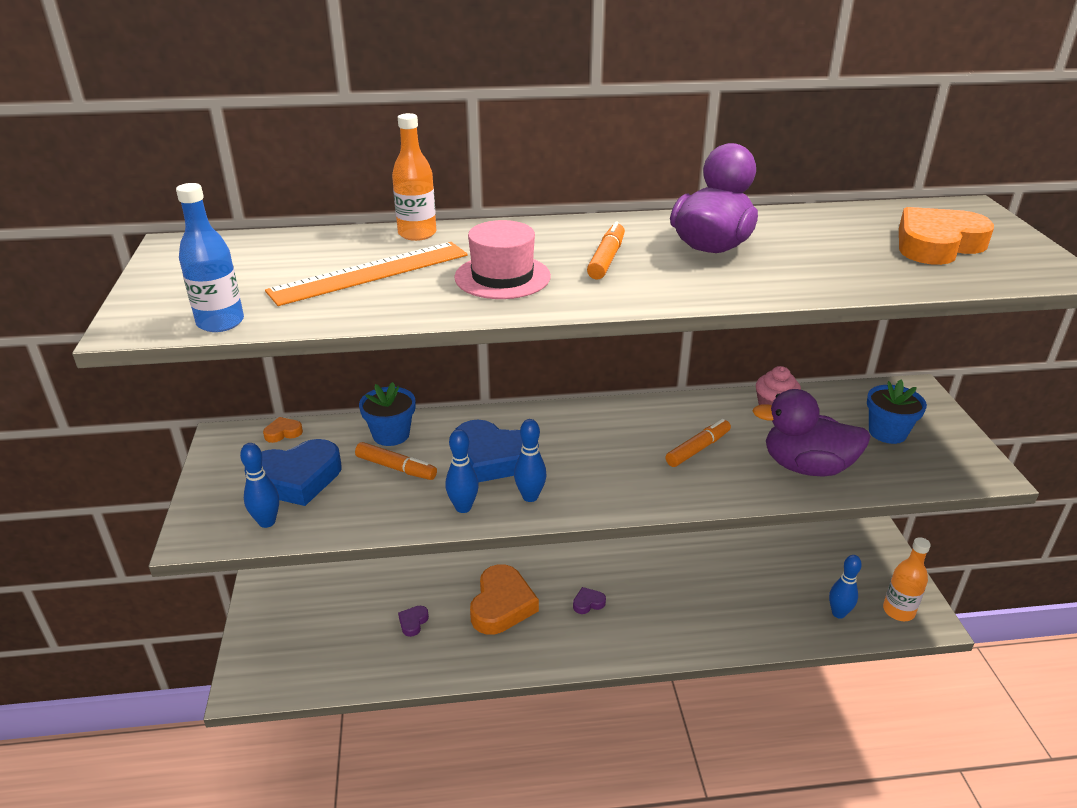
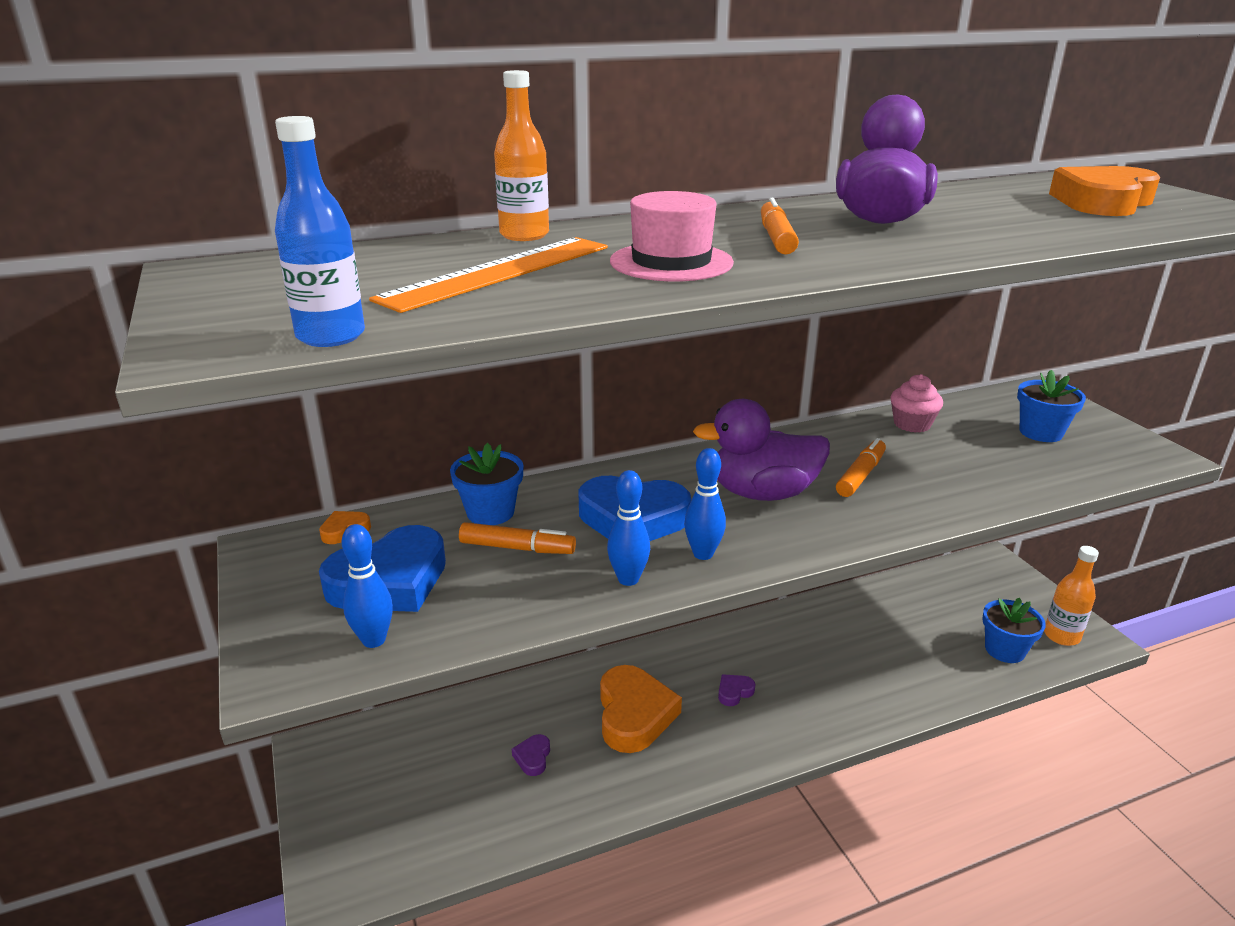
camera: 15 degrees left, 5 degrees down
purple duck [752,389,871,477] -> purple duck moved to [693,399,830,501]
blue bowling pin [829,555,862,619] -> blue flower pot [982,598,1046,663]

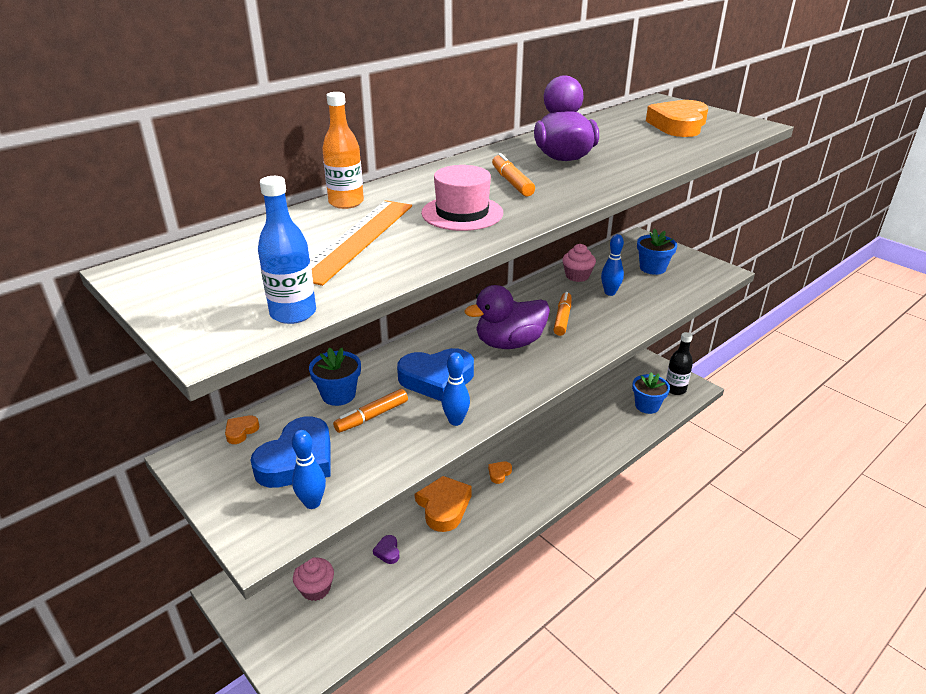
camera: 20 degrees left, 5 degrees up
orange marker [459,522,576,554] -> orange marker turned 150 degrees clockwise [333,389,408,433]
blue bowling pin [684,448,726,560] -> blue bowling pin moved to [601,234,624,296]
purple heart [718,674,755,706] -> orange heart [488,461,512,484]
orange bottle [1044,546,1099,646] -> black bottle [666,332,693,395]
none -> pink cupcake [293,557,334,601]

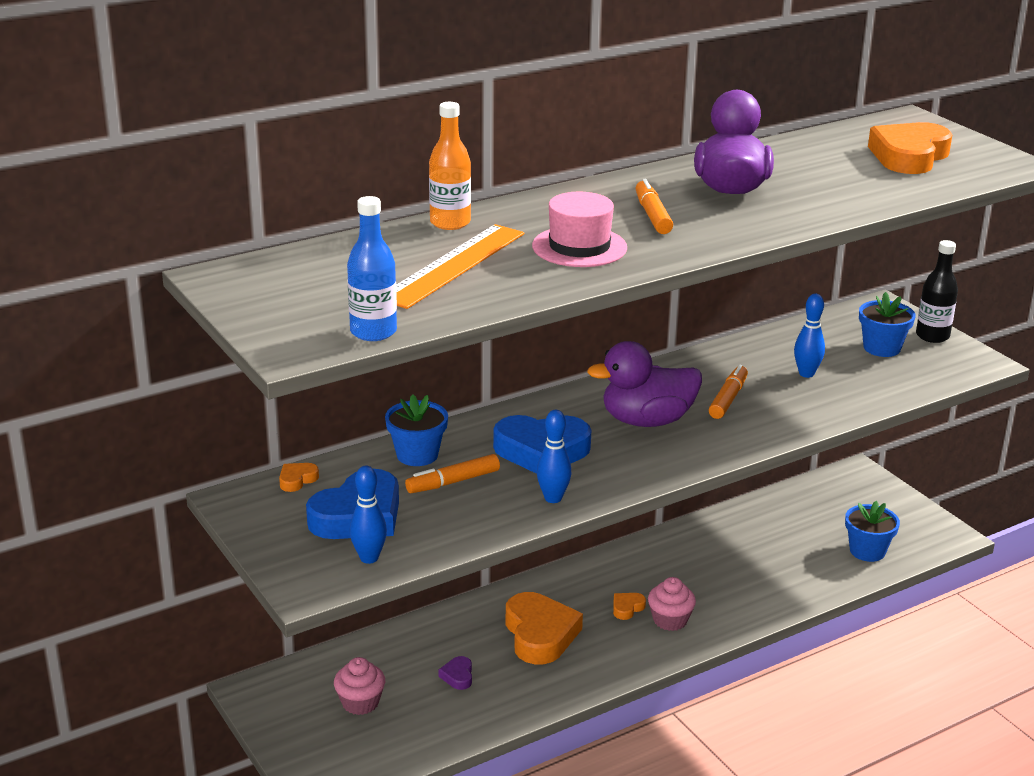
camera: 10 degrees right, 5 degrees down
pink cupcake [562,244,596,282] -> pink cupcake moved to [648,577,696,631]
black bottle [666,332,693,395] -> black bottle moved to [916,240,958,343]

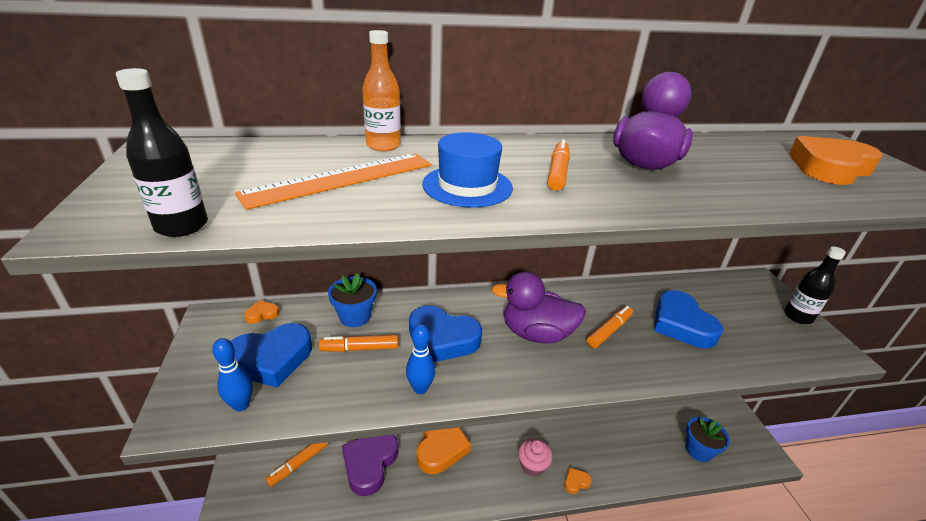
camera: 20 degrees right, 5 degrees up
pink cupcake [334,657,385,715] -> orange marker [265,442,328,487]
blue bottle [347,196,397,341] -> black bottle [116,68,208,237]
purple heart [438,656,472,690] -> purple heart [342,435,398,496], size x2.31
pink hat [532,192,627,267] -> blue hat [422,132,513,208]
orange heart [613,593,646,620] -> orange heart moved to [564,467,592,494]
blue bowling pin [794,294,825,378] -> blue heart [654,290,723,348]
blue flower pot [859,292,915,357] -> none

